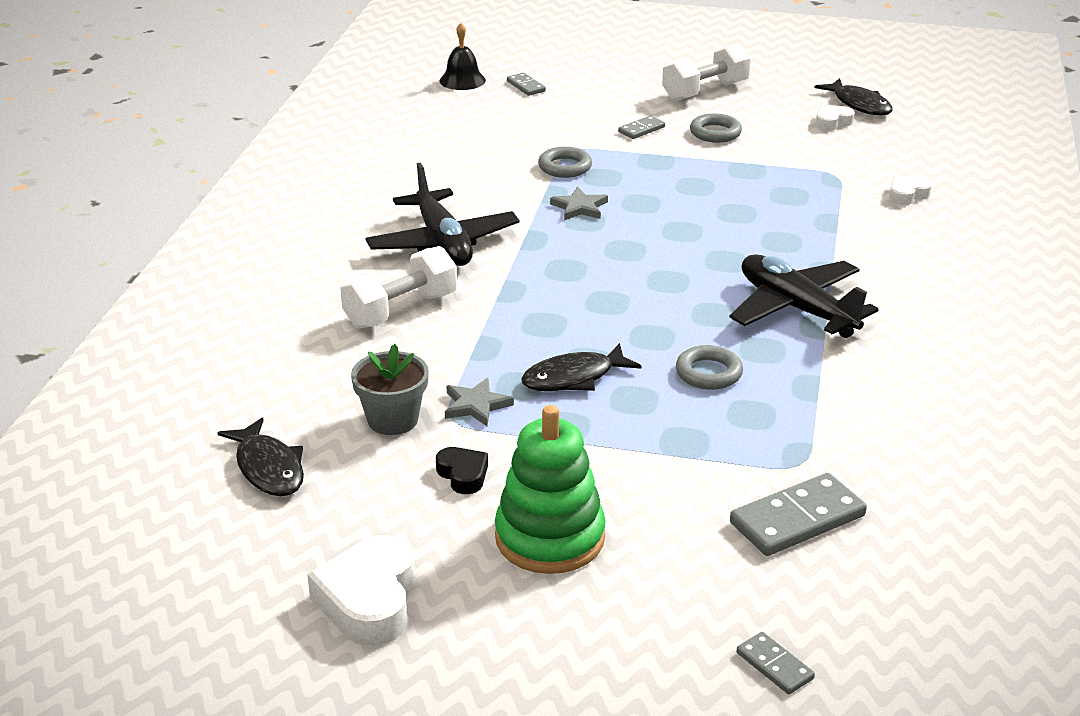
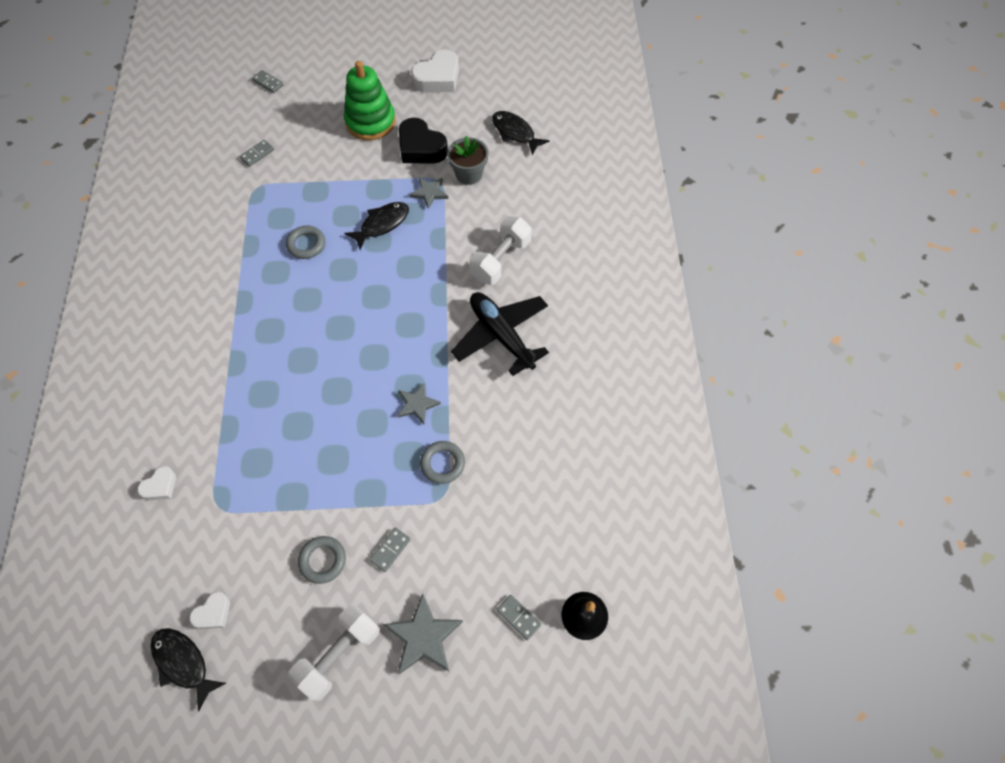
camera: 165 degrees right, 30 degrees up
white heart [307,535,415,646] -> white heart turned 60 degrees clockwise [411,49,459,93]
black heart [436,447,488,494] -> black heart [399,118,448,164], size x1.86
black plane [729,254,879,338] -> none
grey domino [730,473,867,556] -> grey domino [239,140,274,167], size x0.53
none -> grey star [383,593,463,674]

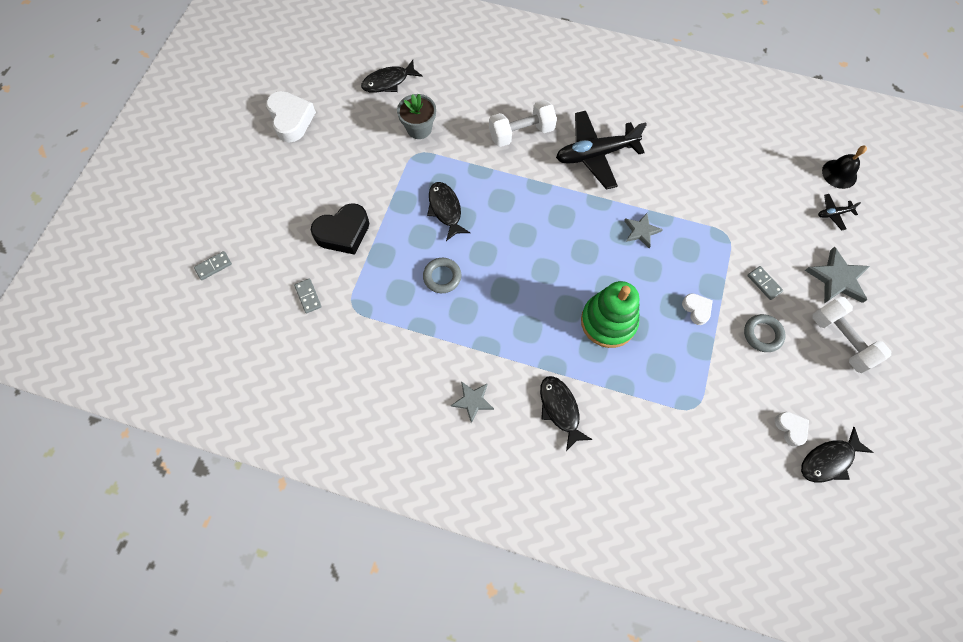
camera: 70 degrees left, 5 degrees up
white heart [137,466,176,500] -> white heart moved to [682,293,713,325]
green stacking toy [344,61,396,140] -> green stacking toy moved to [581,281,640,348]
black heart [399,118,448,164] -> black heart moved to [311,203,369,255]
grey star [409,177,448,209] -> grey star moved to [451,381,494,423]
grey ring [420,441,465,484] -> none
white dumbbell [469,216,531,285] -> white dumbbell turned 75 degrees counterclockwise [489,100,557,147]
grey domino [497,595,541,640] -> black plane [818,194,861,230]
none -> black fish [540,376,593,451]

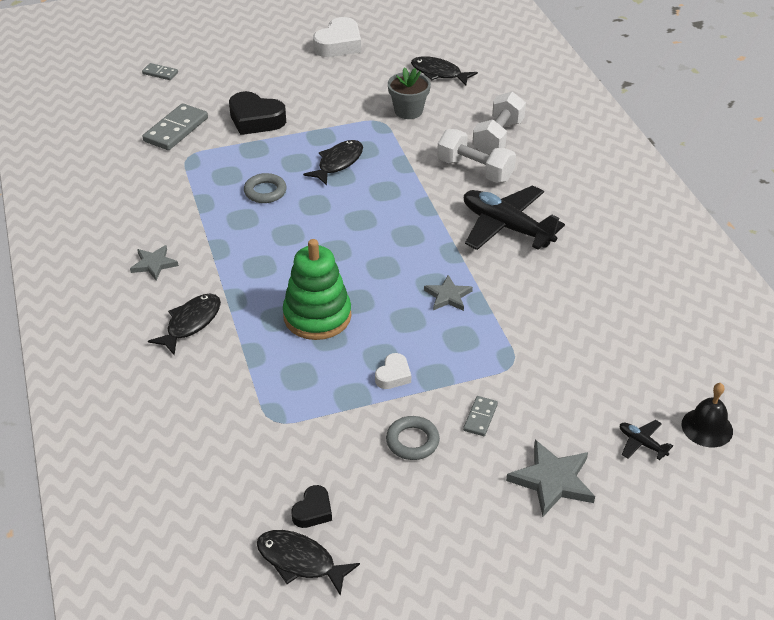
camera: 55 degrees right, 25 degrees down
grey domino [294,278,322,314] -> grey domino [142,103,208,150], size x1.90
white heart [775,412,809,447] -> black heart [291,485,332,528]
white dumbbell [812,296,891,373] -> white dumbbell moved to [472,92,526,155]

